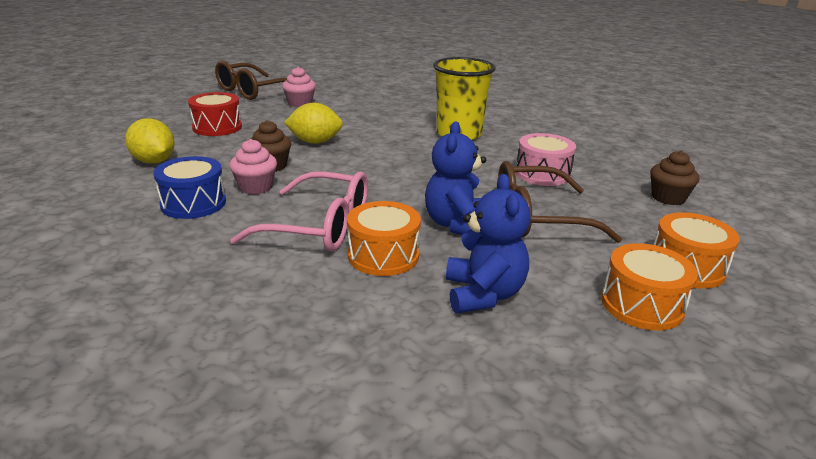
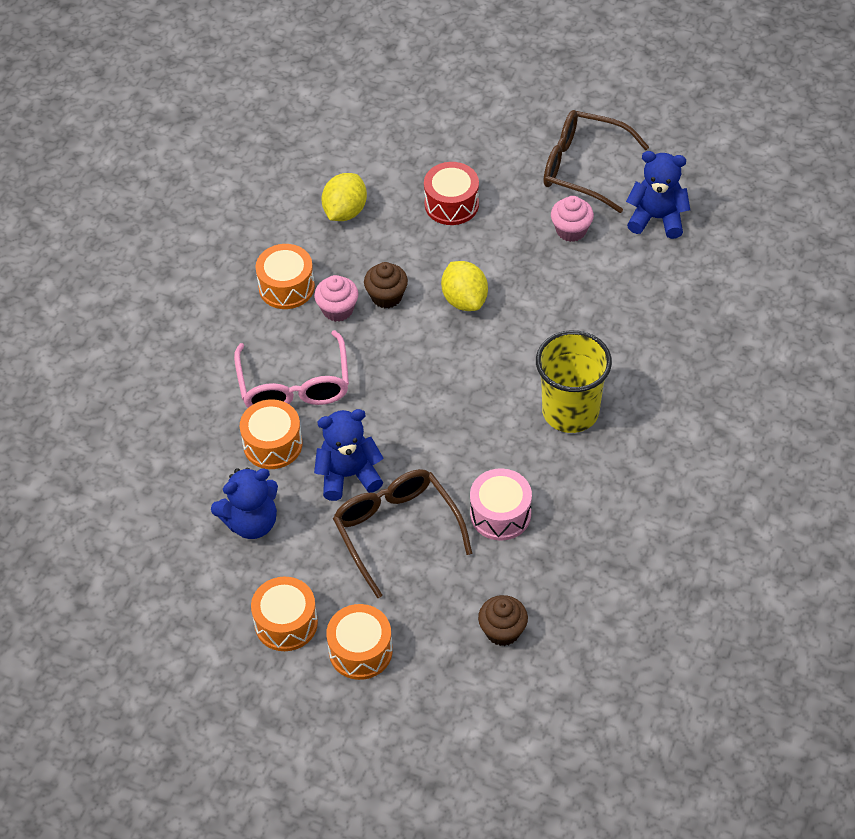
camera: 70 degrees right, 25 degrees up
blue drum [153,156,226,219] -> orange drum [256,244,315,309]
none -> blue teddy bear [626,151,690,239]

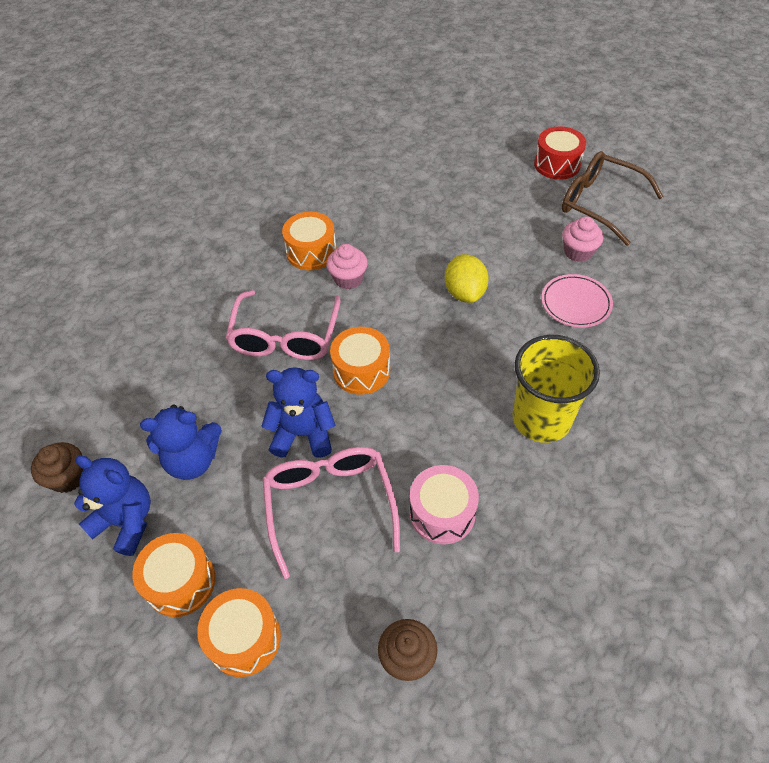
camera: 15 degrees right, 0 degrees up
orange drum [240,399,303,469] -> orange drum moved to [330,327,390,395]
yellow lemon [322,173,367,221] -> none
brown glasses [333,469,472,598] -> pink glasses [263,447,400,579]
brown cupcake [364,262,408,308] -> brown cupcake moved to [31,442,84,493]
red drum [424,162,479,225] -> red drum moved to [534,126,586,180]
blue teddy bear [626,151,690,239] -> blue teddy bear moved to [74,455,151,556]
none -> pink plate [541,274,613,328]

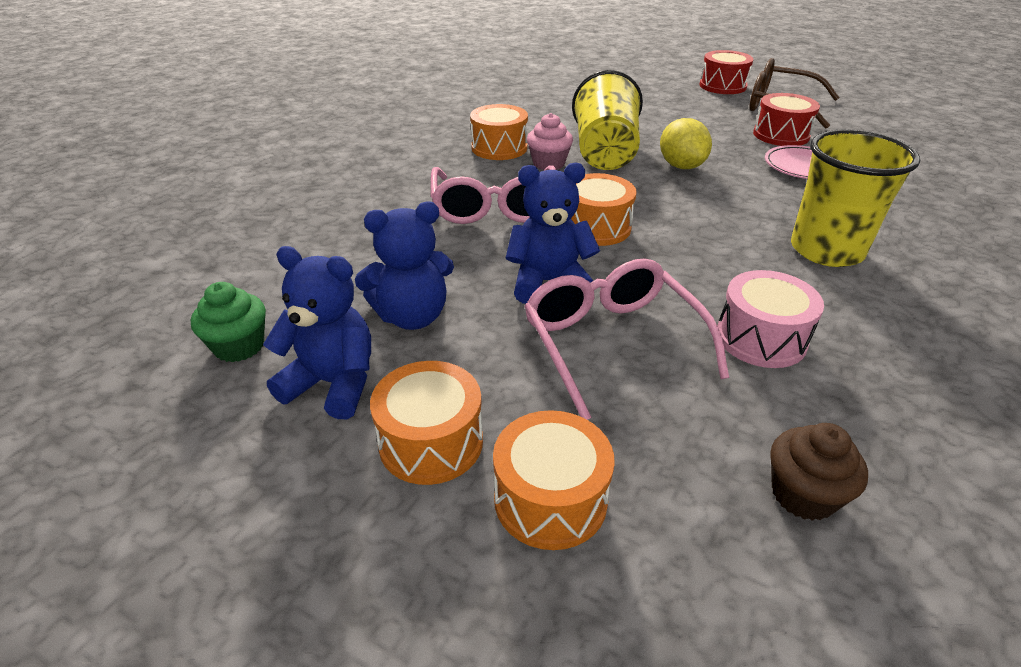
camera: 10 degrees left, 15 degrees down
brown cupcake [31,442,84,493] -> green cupcake [191,282,266,362]
pink cupcake [562,217,603,262] -> red drum [753,93,820,146]
none -> yellow cup [572,70,643,170]

